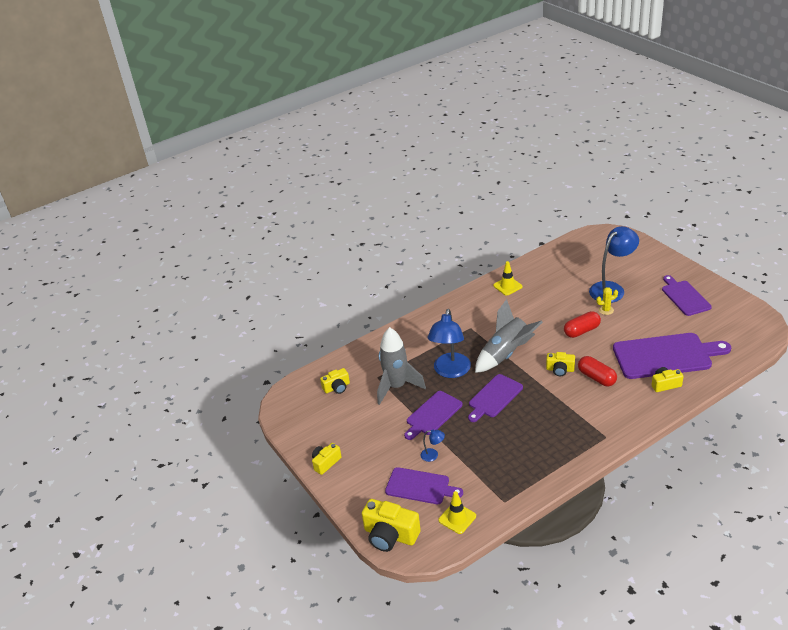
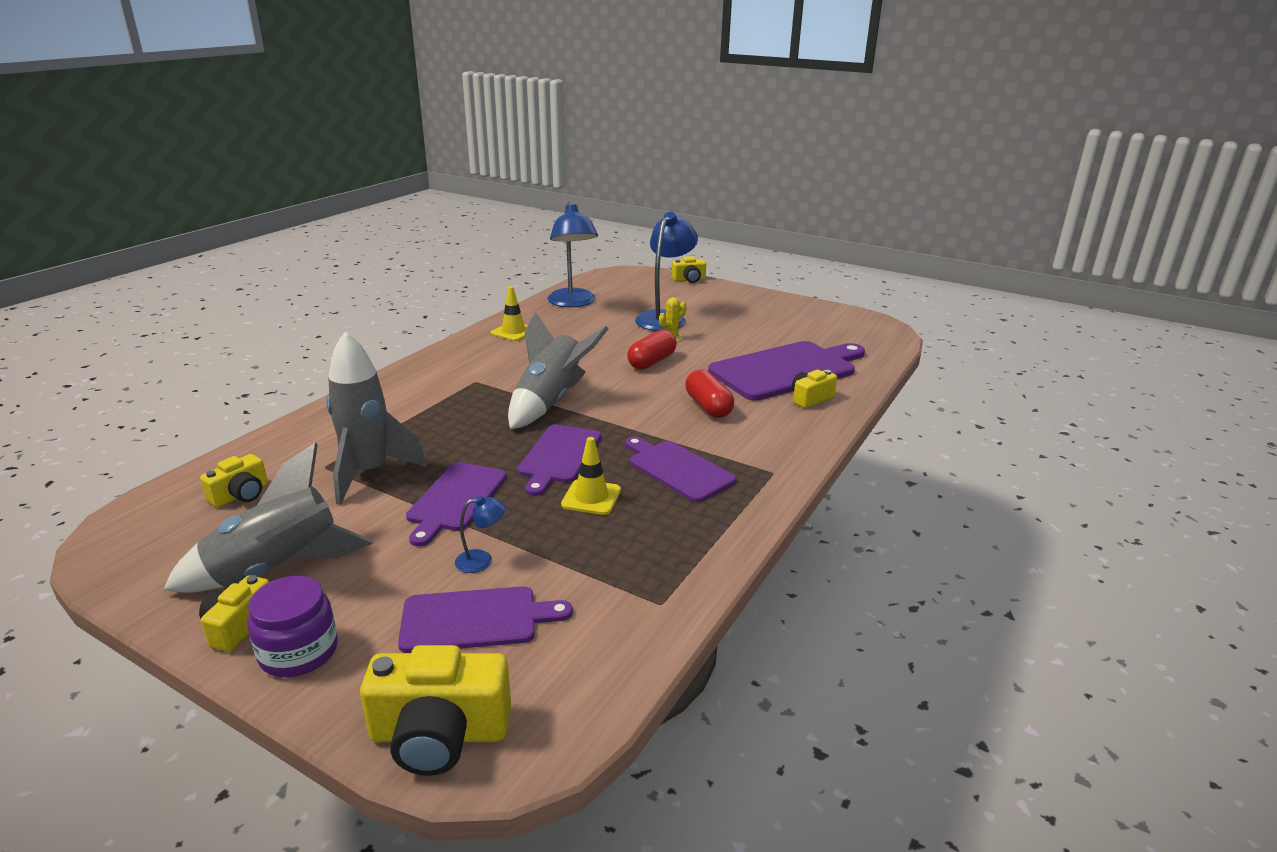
camera: 30 degrees left, 10 degrees down
blue lamp [427,309,471,378] -> blue lamp moved to [548,202,598,307]
yellow traffic cone [438,491,476,534] -> yellow traffic cone moved to [561,437,621,515]
yellow camera [546,352,575,376] -> yellow camera moved to [672,256,706,283]
red capsule [578,356,617,386] -> red capsule turned 45 degrees clockwise [685,370,734,418]
purple cutting board [662,275,712,316] -> purple cutting board moved to [625,437,736,502]
none -> grey rocket [163,443,373,593]
none -> purple jar [247,576,338,677]

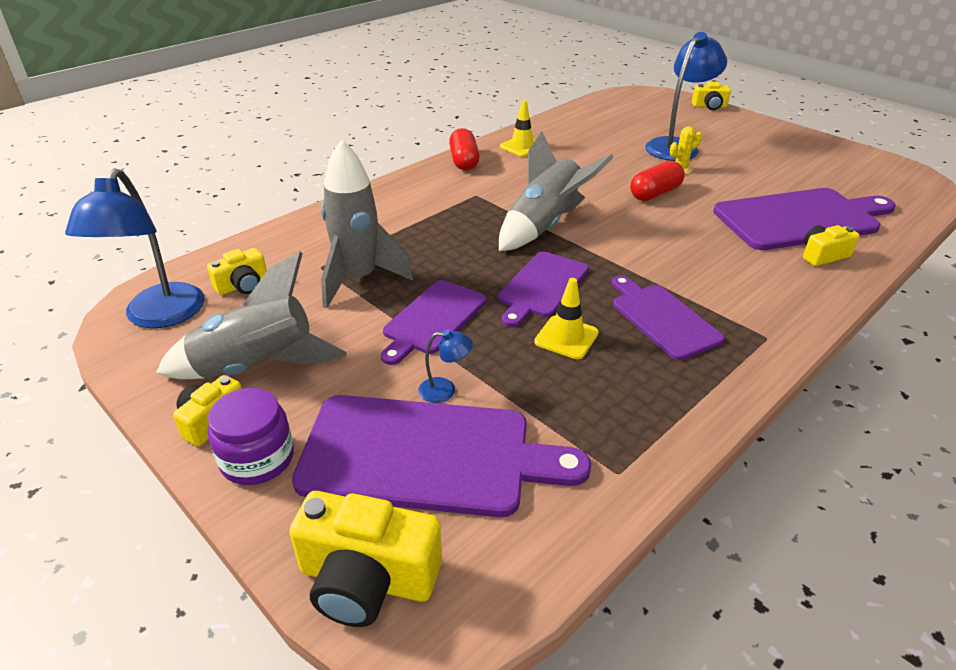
camera: 15 degrees right, 10 degrees up
purple cutting board [398,586,573,653] -> purple cutting board [292,395,591,517], size x1.66
blue lamp [548,202,598,307] -> blue lamp moved to [65,168,205,328]
red capsule [685,370,734,418] -> red capsule moved to [449,128,480,171]

